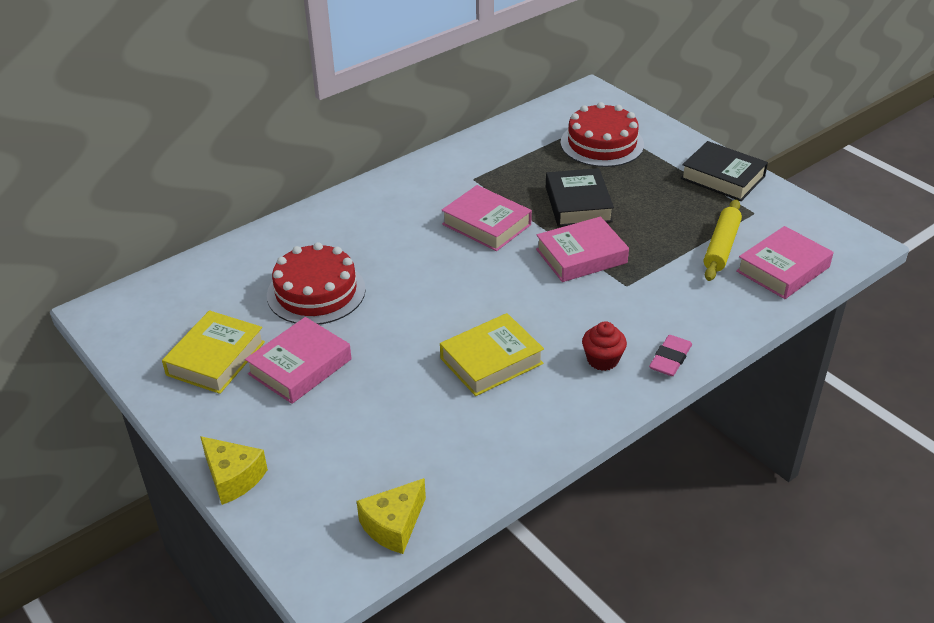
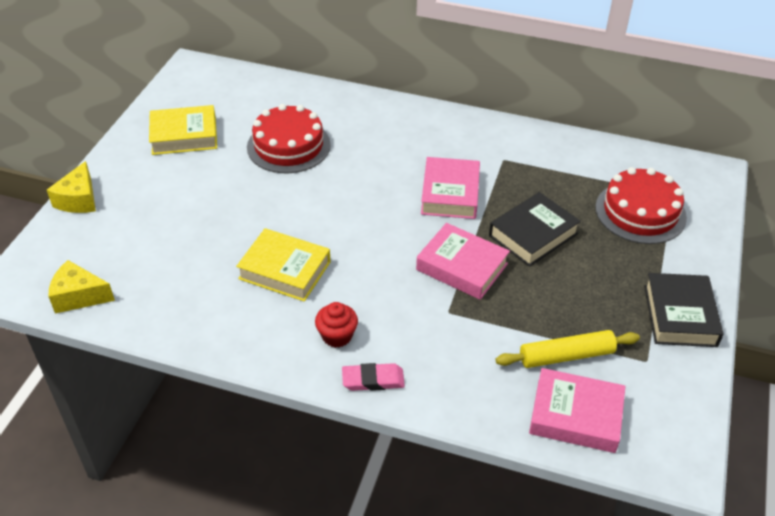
camera: 55 degrees right, 5 degrees up
pink book [245,317,352,404] -> none

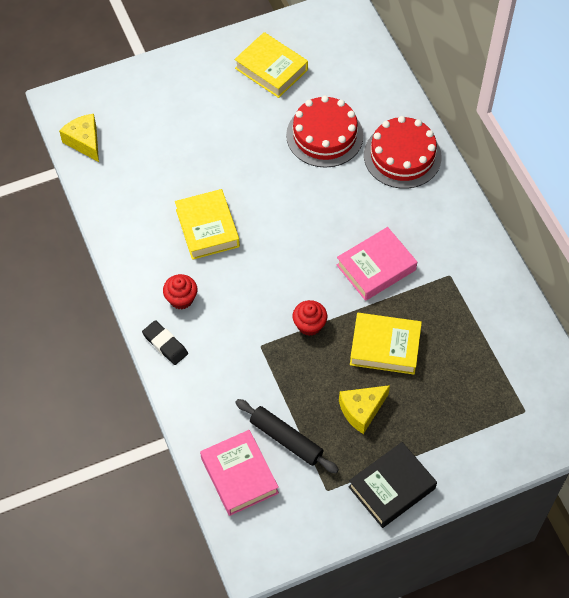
camera: 50 degrees right, 15 degrees up
yellow cheese [47,161,96,213] -> yellow cheese moved to [339,385,390,434]
pink eraser [342,363,405,391] -> black eraser [142,320,188,365]
pink book [416,223,510,300] -> red cupcake [292,300,327,336]
black book [489,192,581,267] -> yellow book [350,313,422,374]
yellow rolling pin [496,330,640,368] -> black rolling pin [235,399,339,473]
red cake [595,167,687,244] -> red cake moved to [364,116,442,189]

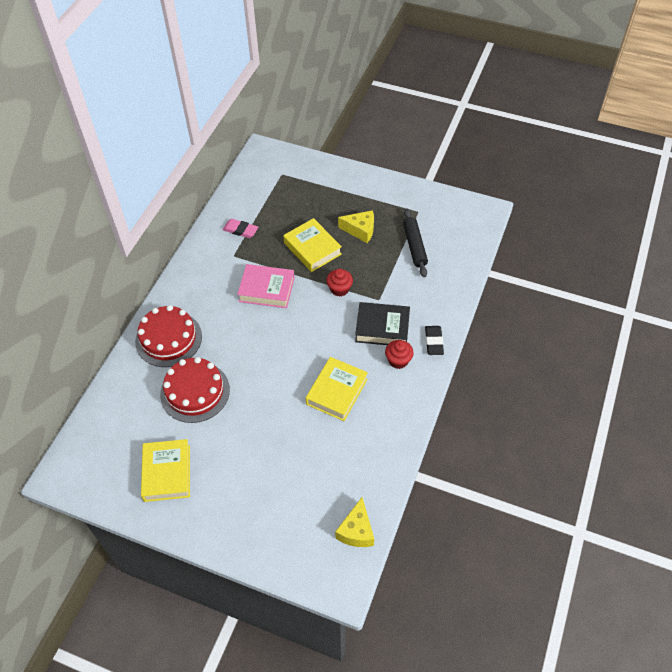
camera: 135 degrees left, 5 degrees down
pink book [200,430,279,516] -> none
black book [348,442,437,528] -> black book moved to [355,302,410,345]
none -> pink eraser [223,219,258,238]

